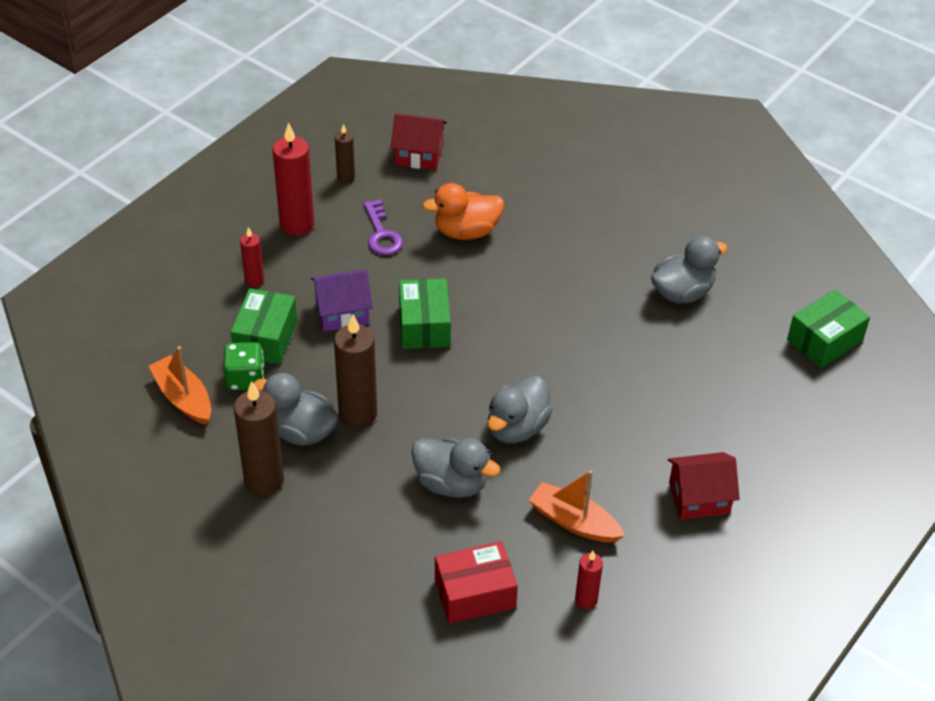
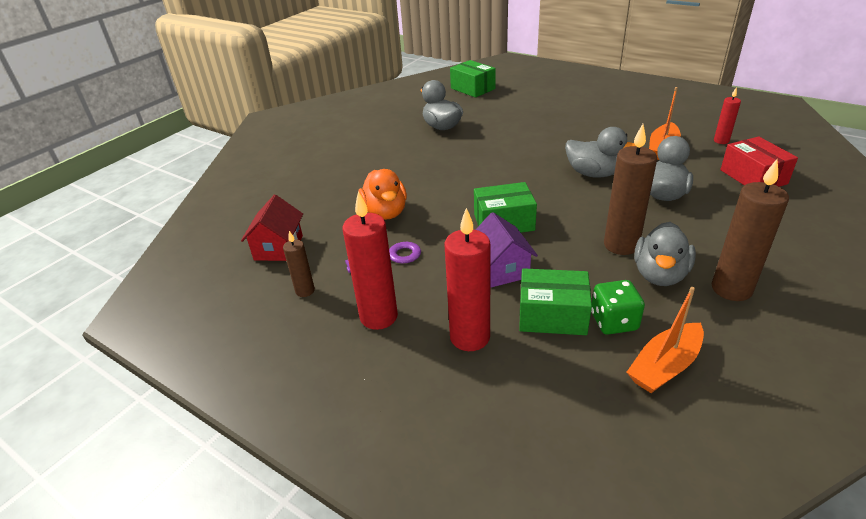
camera: 90 degrees left, 10 degrees down
red candle [240,227,264,287] -> red candle [444,208,491,351], size x1.85
red house [668,452,740,520] -> none

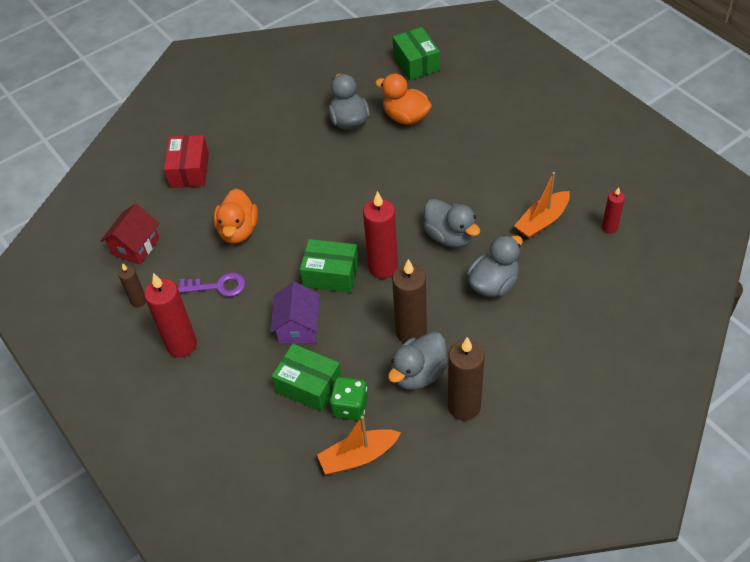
camera: 20 degrees right, 15 degrees up
red candle [444,208,491,351] -> red candle moved to [363,191,398,279]
red box [720,136,798,187] -> red box moved to [164,135,209,188]
none -> orange duck [375,74,432,125]

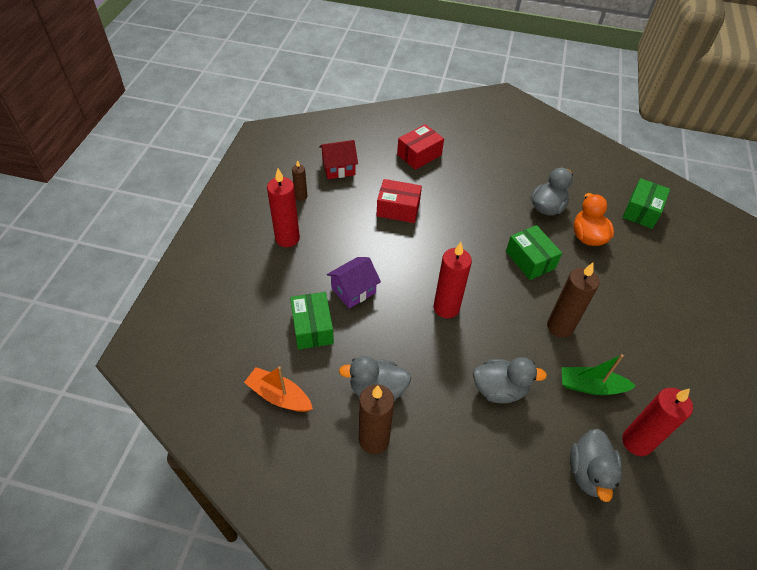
camera: 45 degrees right, 0 degrees up
purple key [178,272,246,297] -> none
orange duck [214,188,258,244] -> red box [376,179,422,223]
green box [300,239,359,293] -> green box moved to [506,225,562,280]
green dice [330,377,368,420] -> none
brown candle [392,259,427,343] -> brown candle moved to [547,263,599,338]
grey duck [424,199,480,248] -> grey duck moved to [570,429,622,502]
orange boat [514,172,570,239] -> green boat [562,354,636,395]
red candle [602,187,625,234] -> red candle [622,388,693,456], size x1.85

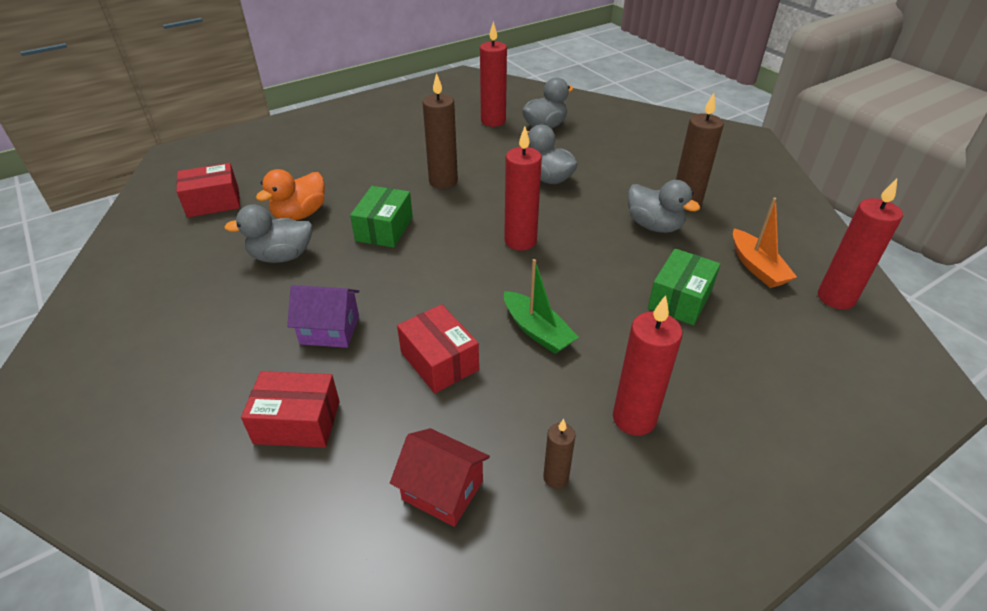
camera: 135 degrees left, 10 degrees down
purple house [327,257,381,309] -> purple house moved to [287,285,359,348]
green boat [562,354,636,395] -> green boat moved to [504,259,579,354]
green box [623,178,670,229] -> red box [176,163,240,218]
none -> red candle [818,179,903,310]

